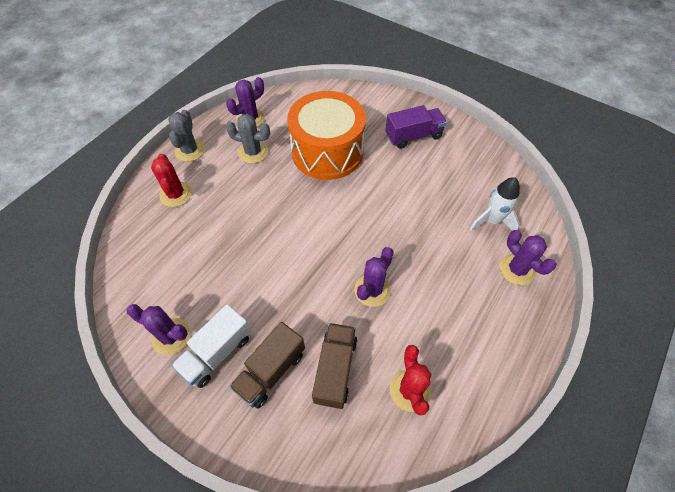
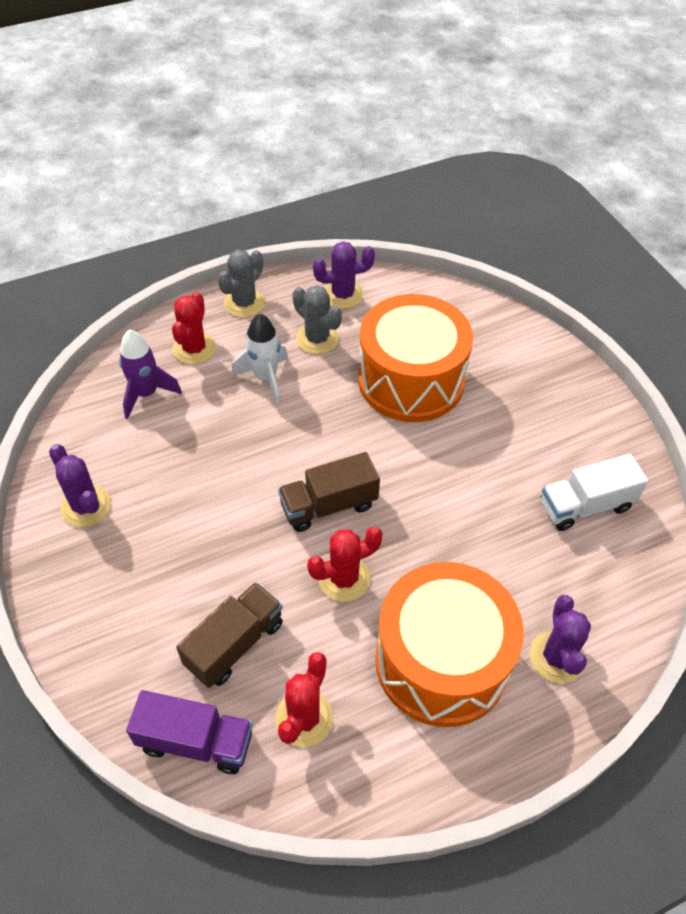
camera: 30 degrees right, 5 degrees down
white truck [171,304,251,388] -> white truck moved to [541,454,649,531]
brown truck [229,322,305,409] -> brown truck moved to [278,452,380,532]
purple cactus [354,247,394,307] -> red cactus [307,527,383,602]
purple truck [386,105,447,149] -> purple truck moved to [126,690,253,774]
white rocket [470,177,520,231] -> white rocket moved to [232,313,288,403]
none -> purple rocket [119,329,182,419]
none -> orange drum [375,562,524,727]

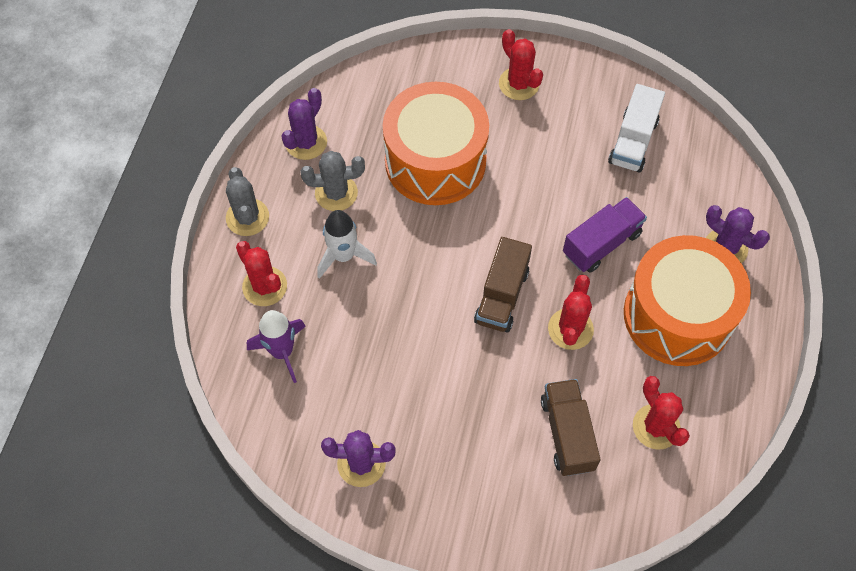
camera: 50 degrees left, 10 degrees up
purple truck [126,690,253,774] -> purple truck moved to [563,197,647,273]
none -> red cactus [499,29,543,100]

